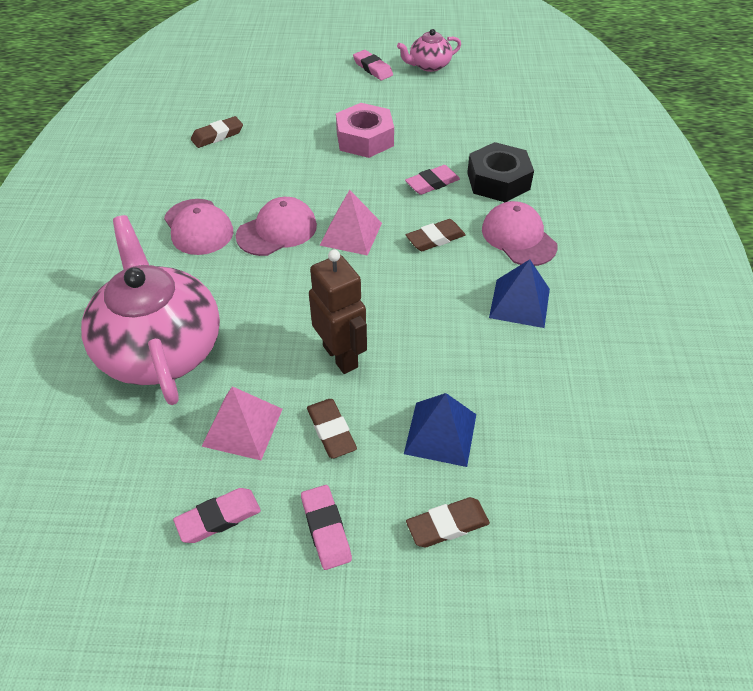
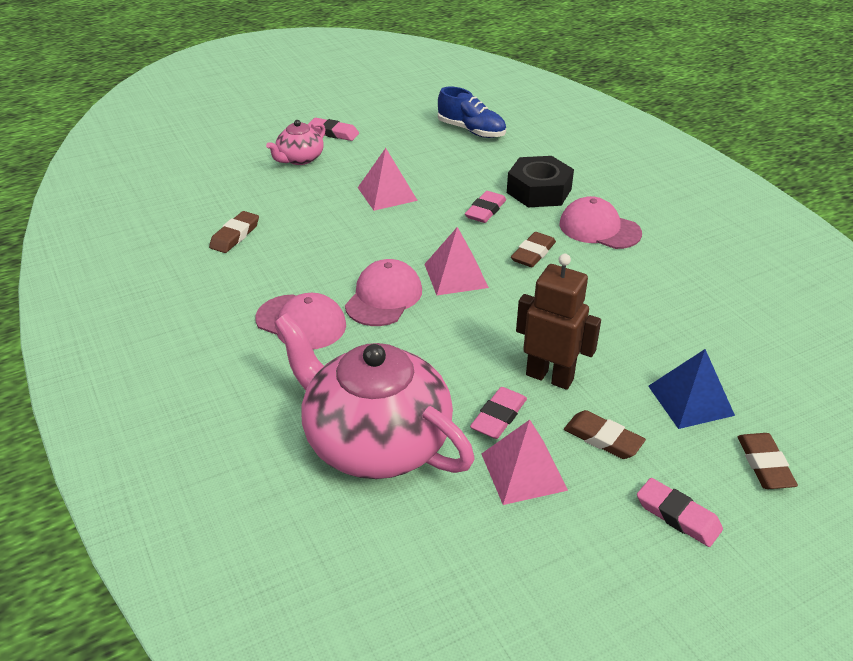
camera: 30 degrees left, 10 degrees down
pink eraser [173,488,261,543] -> pink eraser moved to [470,387,527,439]
pink nut [336,103,394,158] -> pink pyramid [358,148,418,211]
pink teapot [397,29,461,72] -> pink teapot moved to [266,120,326,165]
brown eraser [406,497,490,547] -> brown eraser turned 45 degrees counterclockwise [738,433,798,489]
blue pyramid [489,259,550,328] -> none
none -> blue shoe [438,87,506,138]

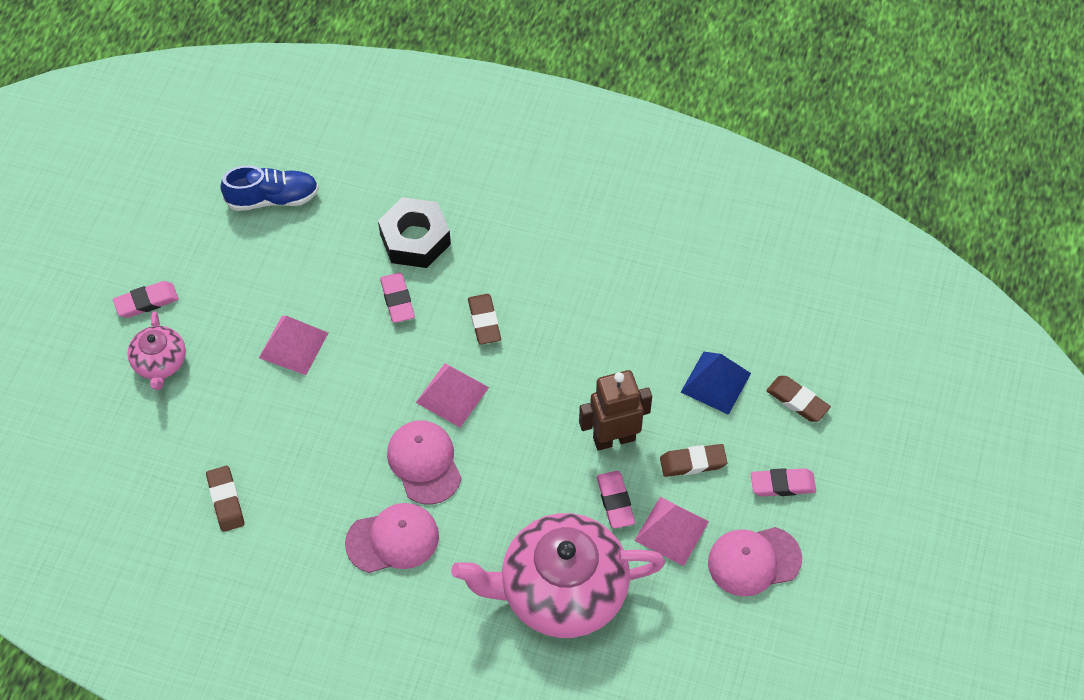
camera: 45 degrees left, 20 degrees up
pink cap [559,196,642,249] -> pink cap moved to [708,527,802,597]

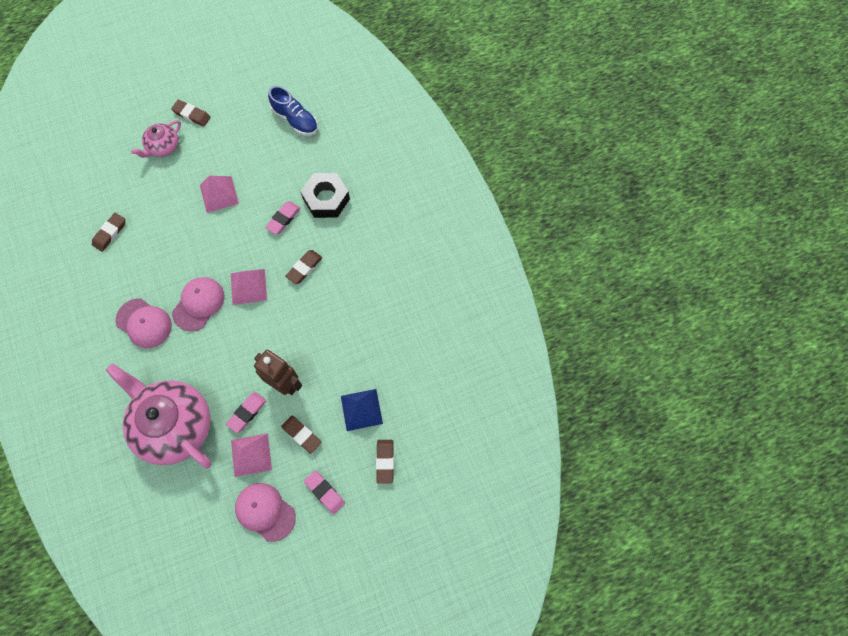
camera: 50 degrees right, 10 degrees up
pink eraser [113,281,179,318] -> brown eraser [171,100,211,127]

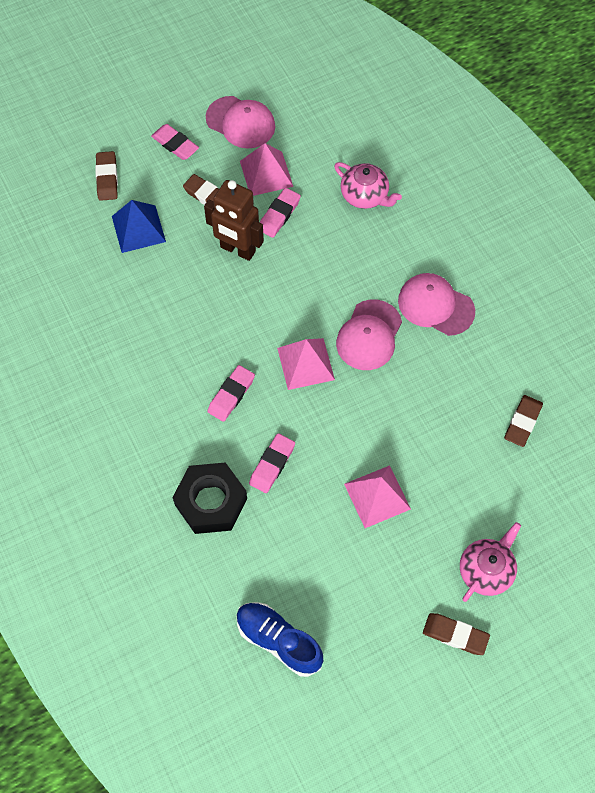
camera: 175 degrees right, 5 degrees down
pink teapot [106,363,212,469] -> pink teapot [334,162,402,209], size x0.49
brown eraser [285,250,322,284] -> pink eraser [207,365,255,422]

